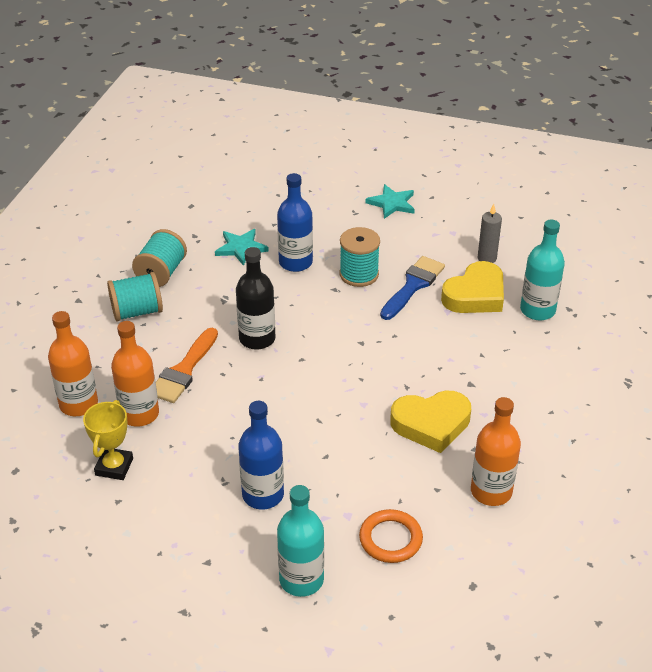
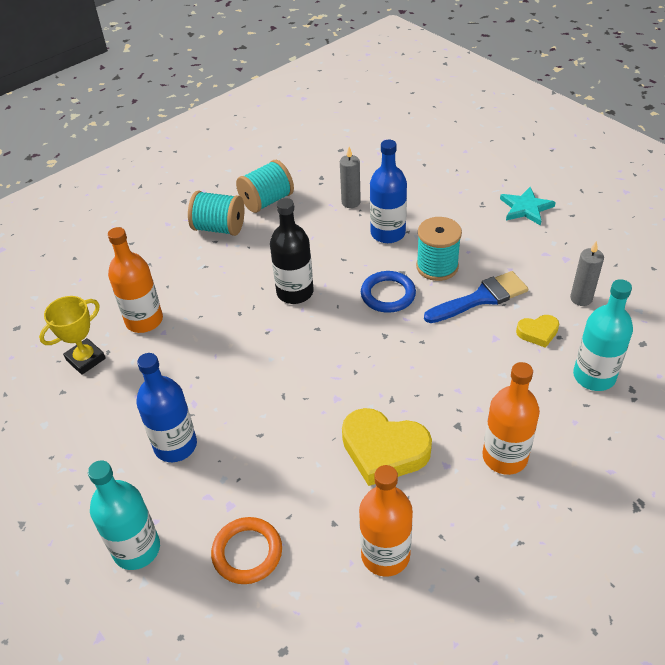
camera: 35 degrees right, 5 degrees up
orange bottle [48,311,98,416] -> orange bottle moved to [482,362,540,475]
orange brush [156,328,218,403] -> none
turquoise star [215,229,269,266] -> grey candle [340,147,361,208]
yellow heart [441,261,504,313] -> yellow heart [516,315,559,348], size x0.52
none -> blue ring [361,271,416,313]

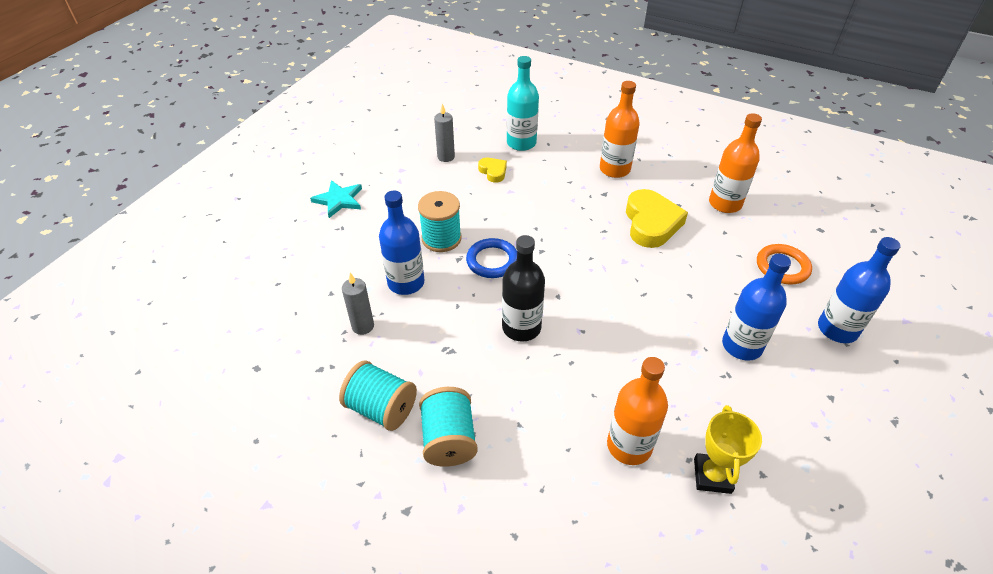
camera: 115 degrees left, 0 degrees up
yellow trophy [39,296,106,375] -> yellow trophy turned 75 degrees clockwise [694,405,762,494]
turquoise bottle [88,460,160,570] -> blue bottle [818,237,901,343]
blue brush [424,271,528,323] -> none

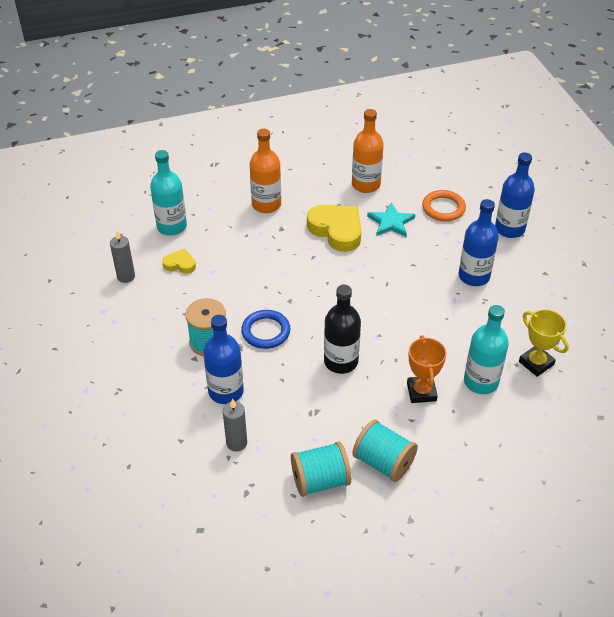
camera: 45 degrees left, 0 degrees up
turquoise star [310,180,362,218] -> turquoise star moved to [367,202,415,237]
orange bottle [607,357,668,465] -> turquoise bottle [464,305,509,394]
none -> orange trophy [407,335,447,403]

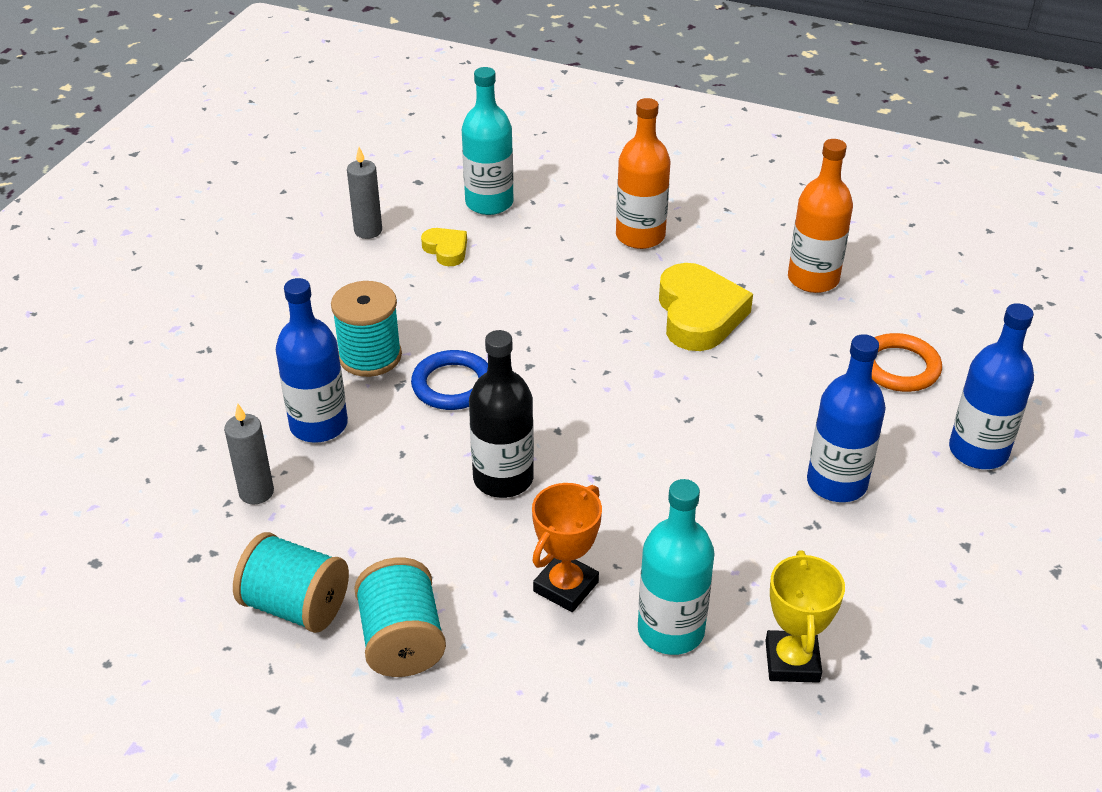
camera: 40 degrees right, 5 degrees down
turquoise star [367,202,415,237] -> none

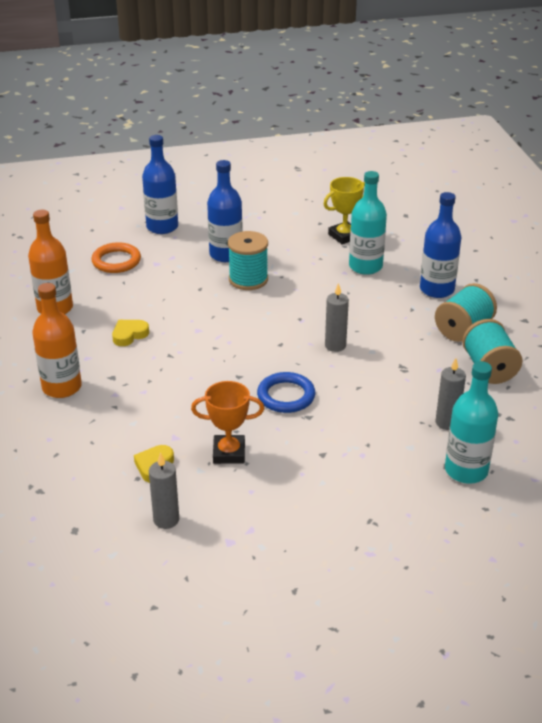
camera: 125 degrees left, 5 degrees down
blue bottle [276,278,348,443] -> blue bottle moved to [420,192,461,298]
turquoise spool [331,281,402,377] -> turquoise spool moved to [228,231,268,290]
turquoise bottle [462,67,513,215] -> turquoise bottle moved to [445,361,498,484]
black bottle [469,330,534,498] -> grey candle [325,283,349,352]
orange trophy [532,483,602,612] -> orange trophy moved to [191,381,264,464]
yellow heart [659,263,753,351] -> yellow heart [112,320,149,346], size x0.52

